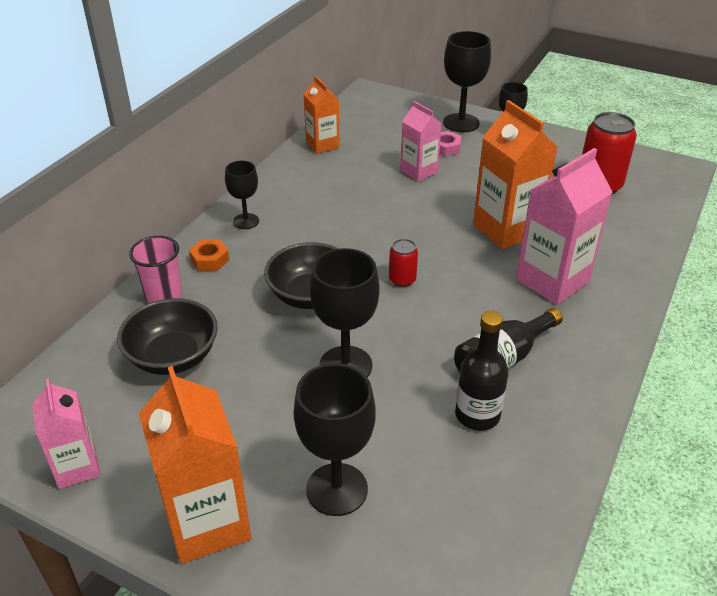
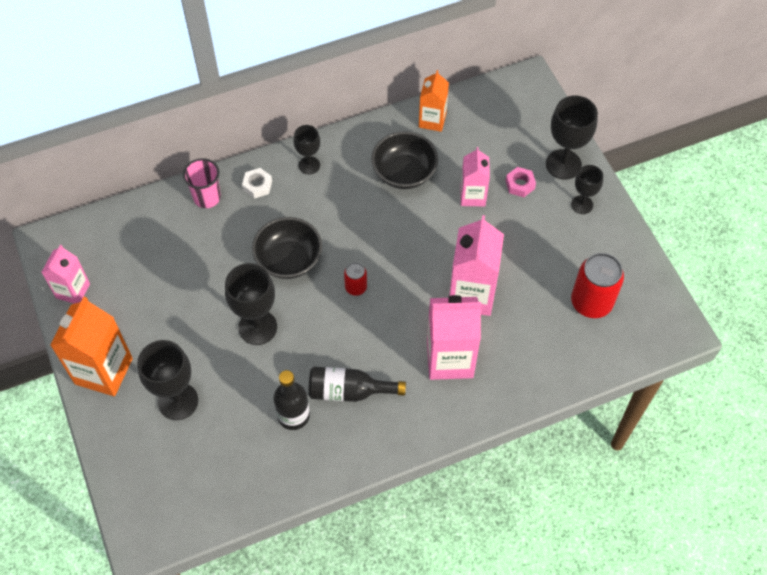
camera: 40 degrees right, 20 degrees up
black bowl [117,298,218,375] -> black bowl moved to [371,131,438,189]
orange nut [189,240,229,271] -> white nut [242,168,272,199]
orange carton [473,100,558,249] -> pink carton [449,215,504,316]

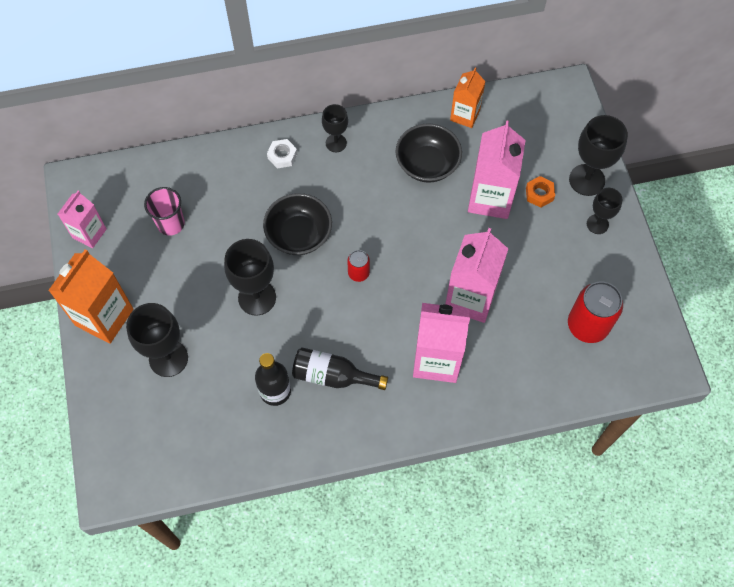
camera: 10 degrees right, 5 degrees up
pink cup [183,158,221,208] -> pink cup moved to [144,187,185,236]
pink carton [460,147,490,206] -> pink carton [468,121,526,219], size x1.65
pink nut [506,167,536,197] -> orange nut [526,176,555,208]

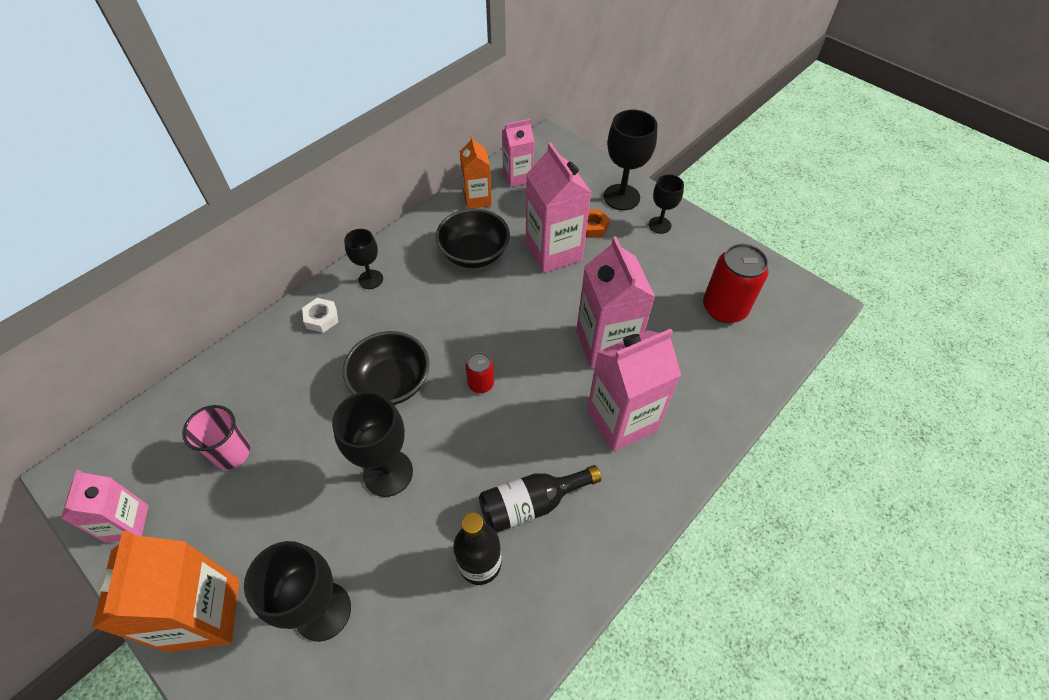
camera: 35 degrees left, 10 degrees down
none -> pink carton [502,119,534,187]

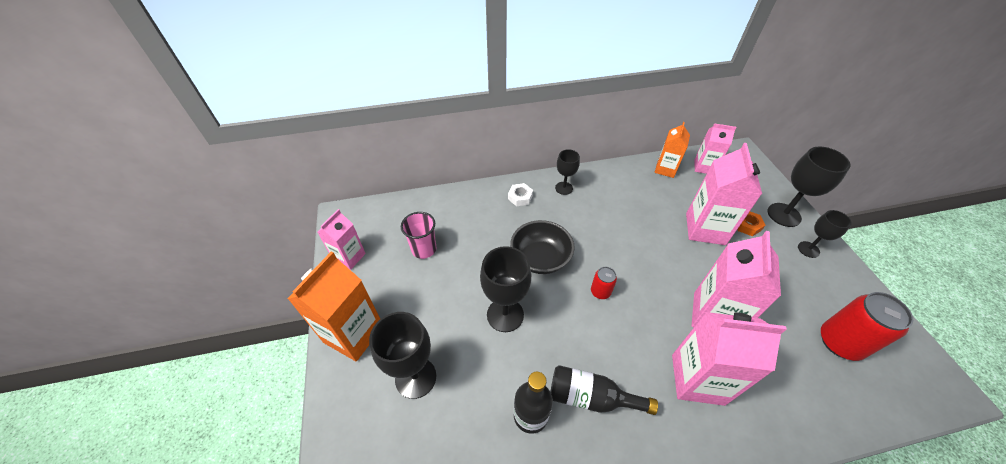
camera: 35 degrees right, 5 degrees down
black bowl [436,208,510,268] -> none

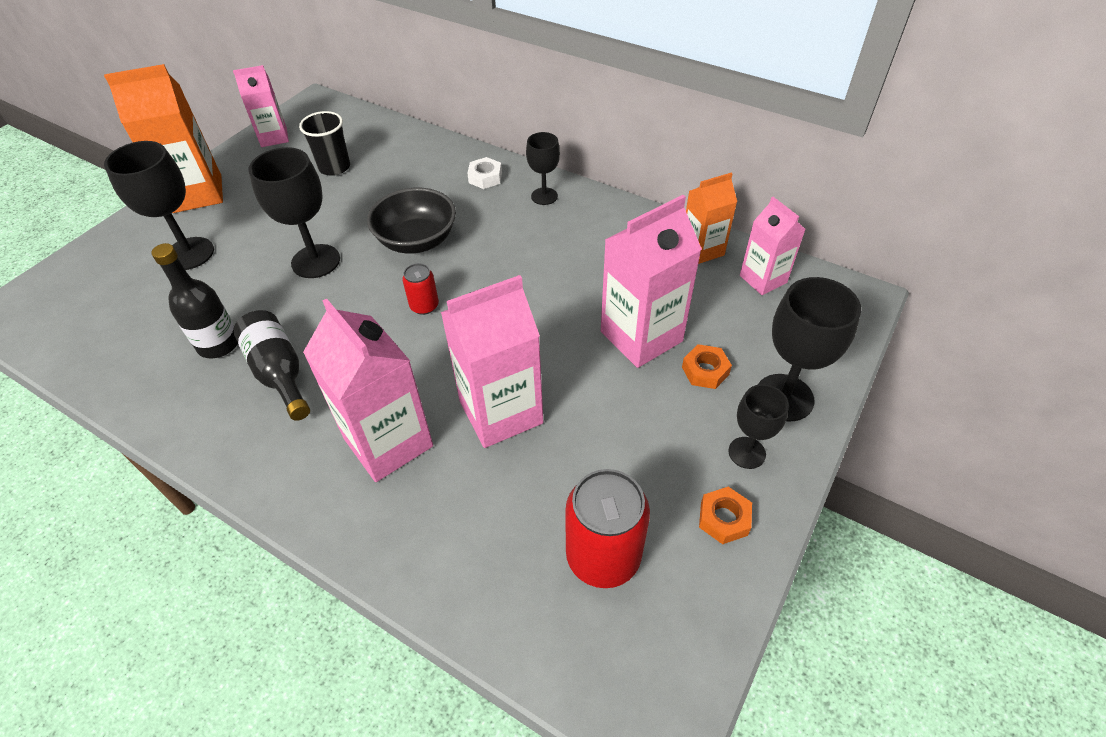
camera: 45 degrees right, 0 degrees up
pink cup [401,212,437,259] -> black cup [299,111,350,176]
none -> orange nut [699,487,752,544]

